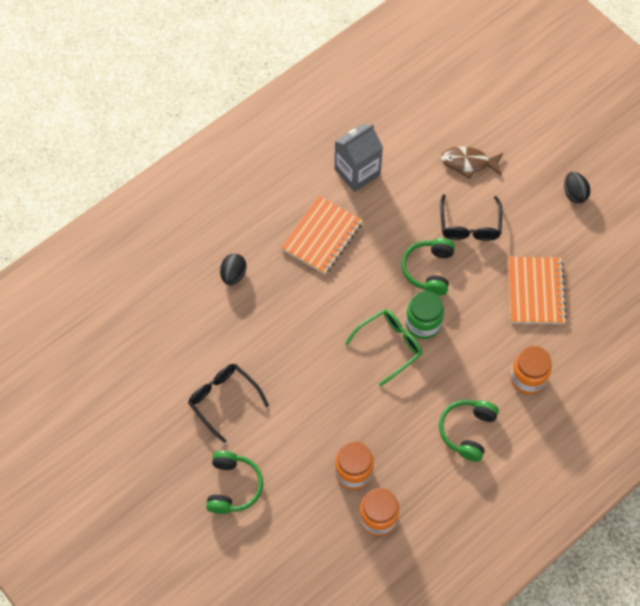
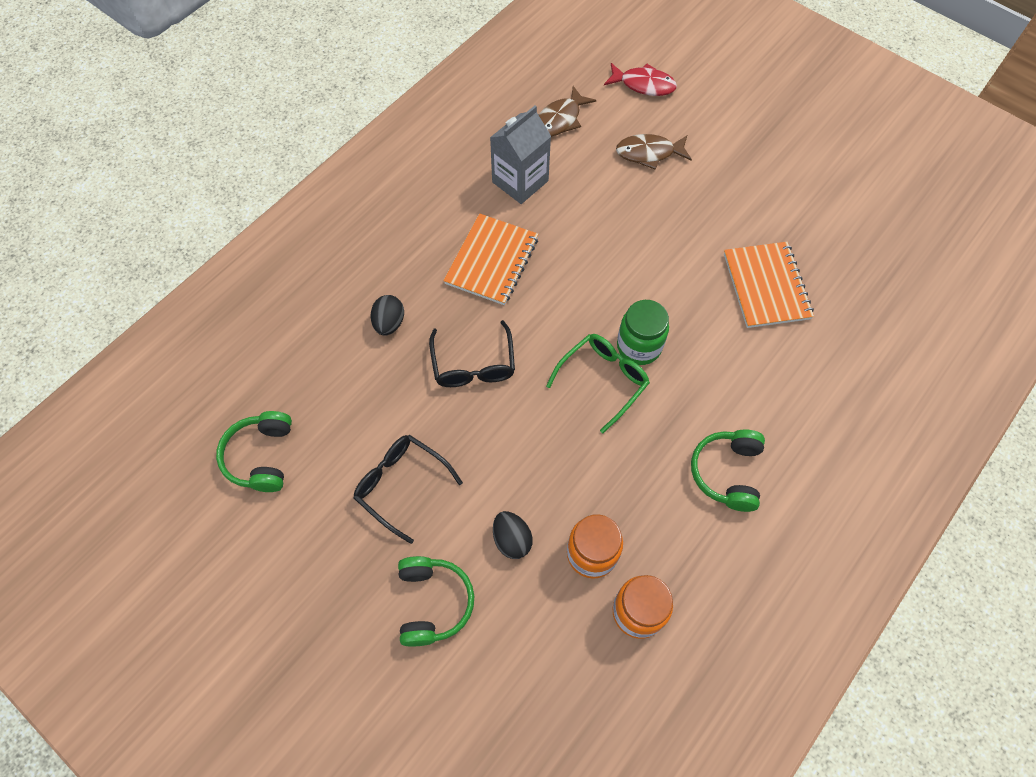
camera: 10 degrees left, 0 degrees up
green headphones [402,238,455,296] -> green headphones moved to [216,411,292,492]
black glasses [440,194,502,241] -> black glasses moved to [429,320,515,387]
orange jar [510,346,552,394] -> none
black egg [564,172,590,203] -> black egg moved to [493,511,533,559]
none -> brown fish [539,86,596,137]
none -> red fish [604,63,677,96]

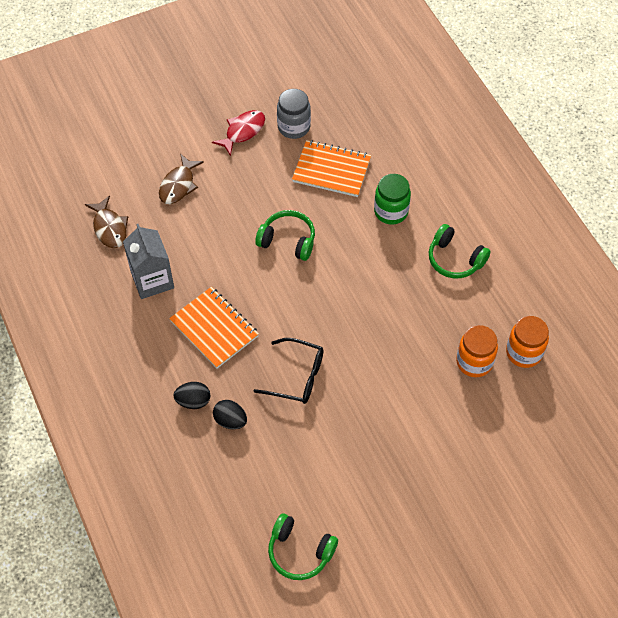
camera: 65 degrees left, 5 degrees down
black glasses [354,435,463,544] -> none
green headphones [398,556,474,647] -> green headphones moved to [255,210,315,261]
black egg [493,511,533,559] -> black egg moved to [173,382,210,409]
green glasses [546,334,650,433] -> none
red fish [604,63,677,96] -> red fish moved to [212,110,265,156]
green jar [617,300,669,365] -> green jar moved to [374,174,411,225]
none -> grey jar [277,89,311,139]

